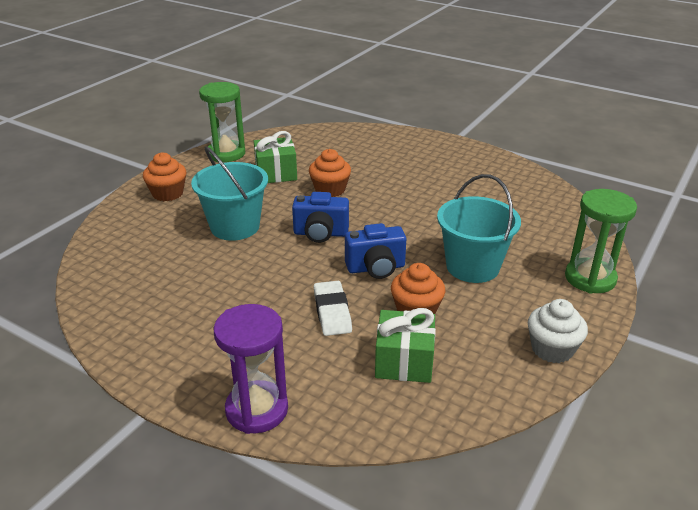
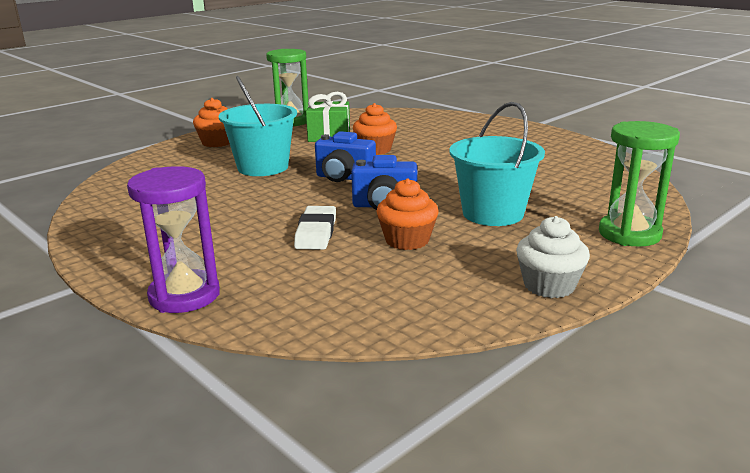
camera: 15 degrees right, 10 degrees down
green gift [375,308,436,383] -> none

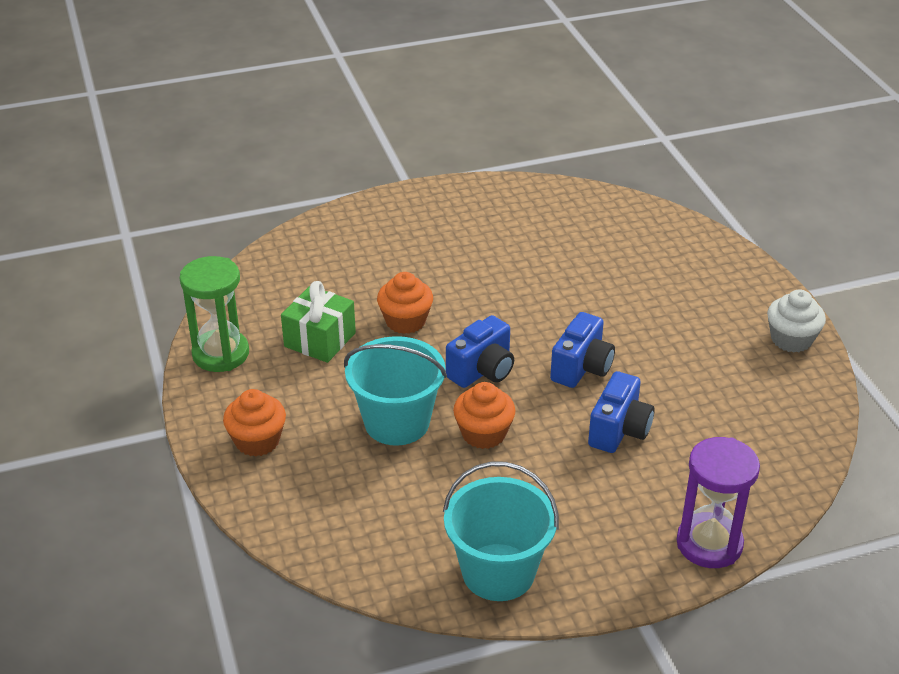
camera: 65 degrees left, 15 degrees up
white eraser [294,206,336,250] -> blue camera [588,371,655,453]
orange cupcake [376,178,439,250] -> orange cupcake moved to [453,382,515,449]
turquoise bucket [449,102,545,226] -> turquoise bucket moved to [443,461,559,601]
green hourglass [599,121,680,247] -> none

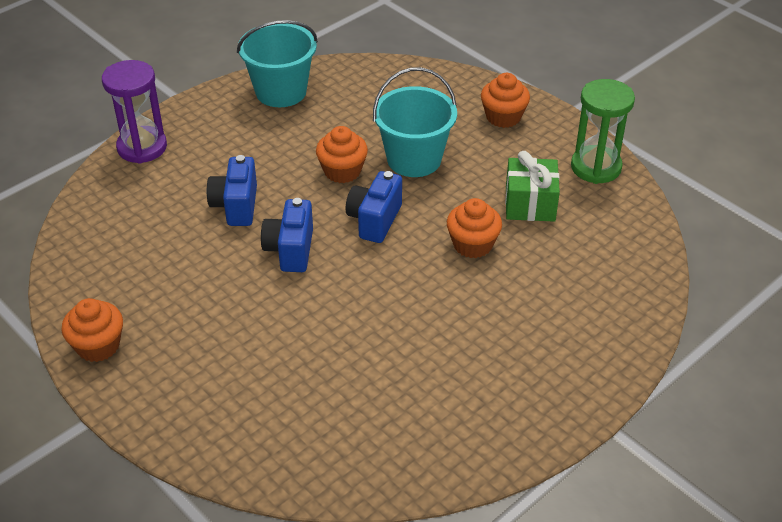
camera: 155 degrees right, 5 degrees up
white cupcake [767,290,826,353] -> orange cupcake [61,298,123,362]

